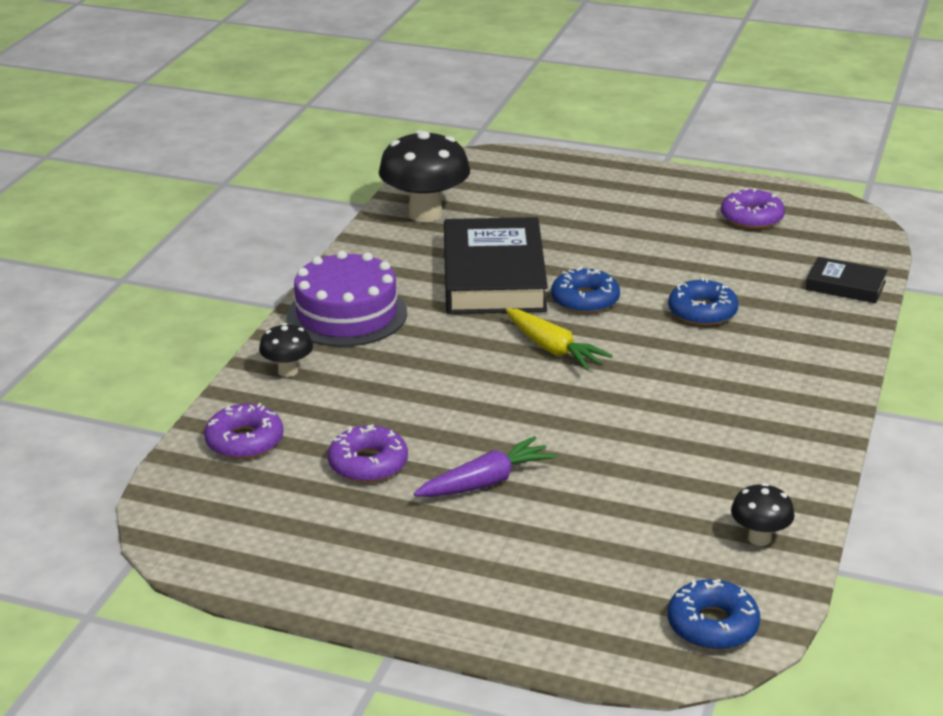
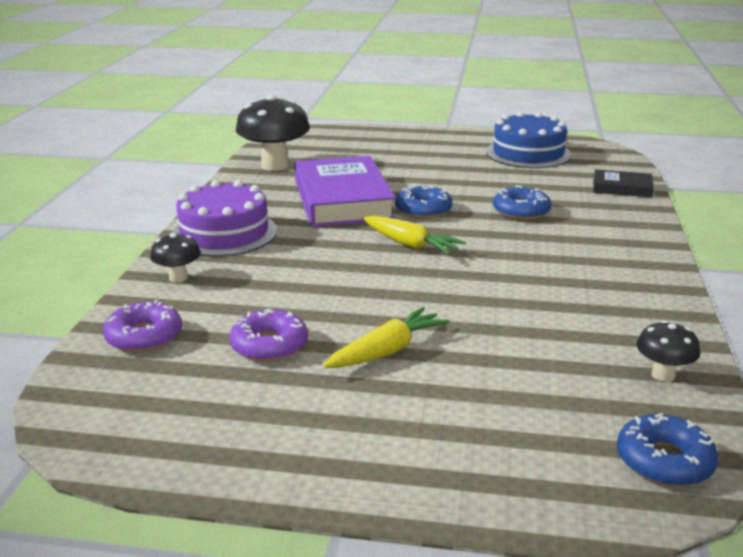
camera: 10 degrees left, 5 degrees down
purple carrot [414,436,557,497] -> yellow carrot [323,307,450,368]
black book [444,217,548,314] -> purple book [295,156,395,227]
purple donut [721,188,785,229] -> blue cake [486,111,572,168]

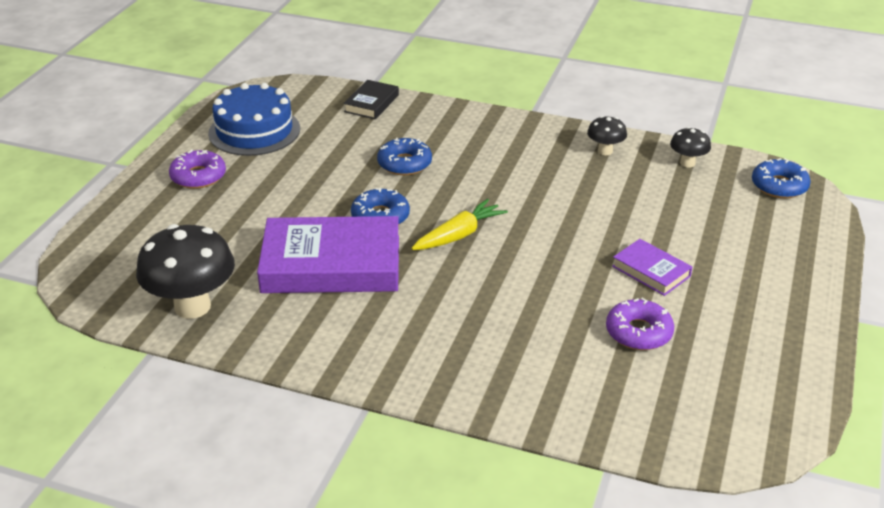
camera: 80 degrees left, 10 degrees up
purple donut [103,300,182,352] -> purple donut moved to [169,149,226,189]
black mushroom [150,233,201,282] -> black mushroom moved to [587,116,627,155]
purple cake [172,180,277,256] -> none
yellow carrot [323,307,450,368] -> purple book [612,239,692,296]

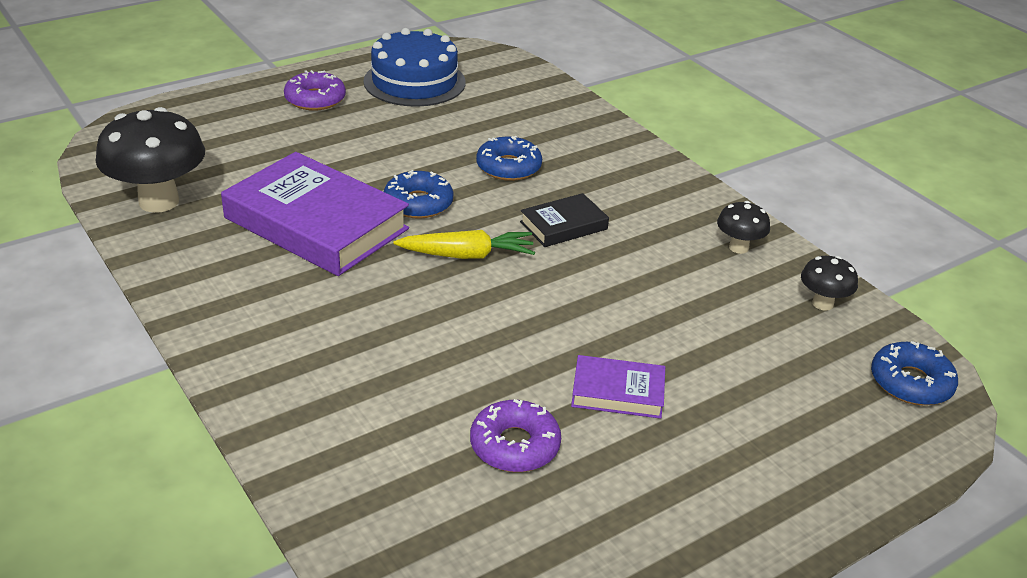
camera: 35 degrees right, 0 degrees up
black book [343,80,399,119] -> black book moved to [520,193,609,247]
purple book [612,239,692,296] -> purple book turned 75 degrees counterclockwise [571,355,665,419]

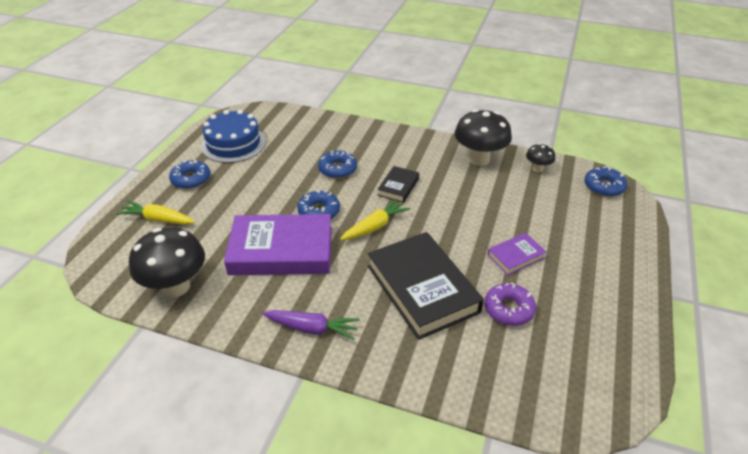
camera: 35 degrees left, 5 degrees up
purple donut [284,70,346,111] -> blue donut [169,160,210,189]
black mushroom [717,201,770,254] -> black mushroom [455,109,512,166], size x1.99
none -> yellow carrot [116,201,195,224]
none -> purple carrot [262,310,360,340]
none -> black book [368,232,484,340]

